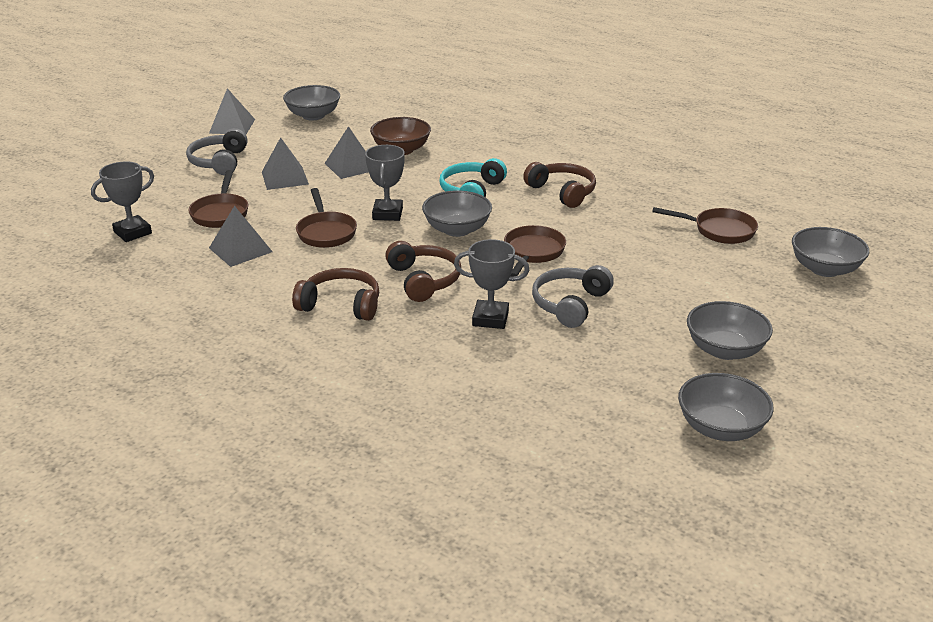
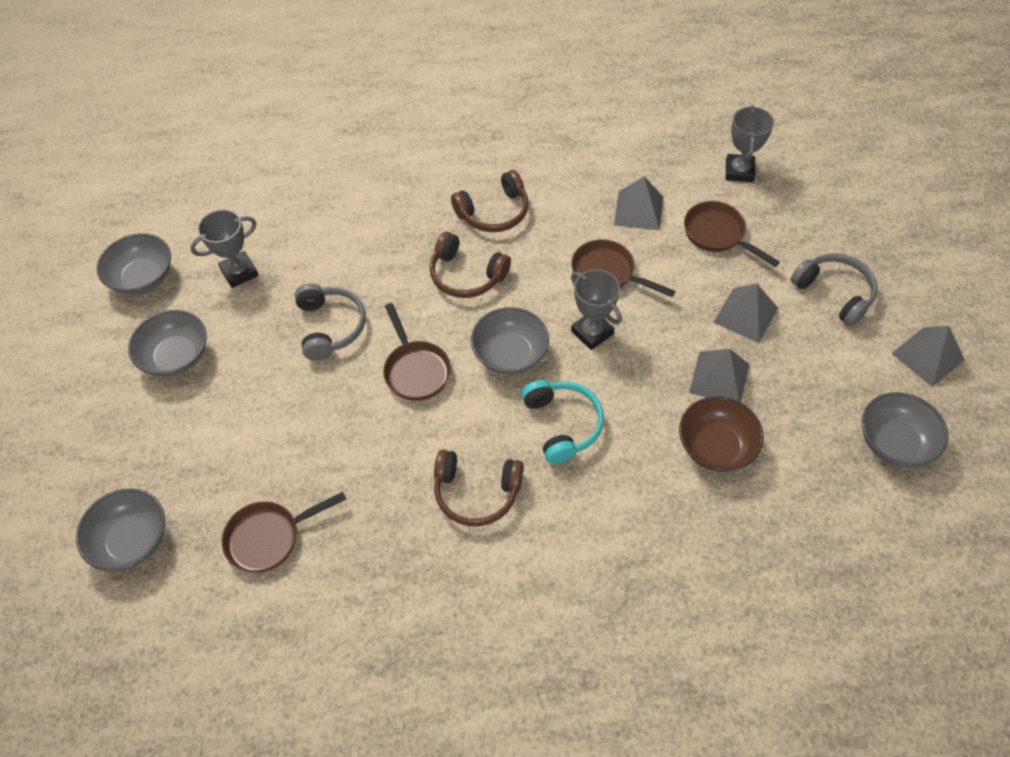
camera: 140 degrees right, 25 degrees up
grey trophy [454,239,529,329] -> grey trophy moved to [190,209,258,288]

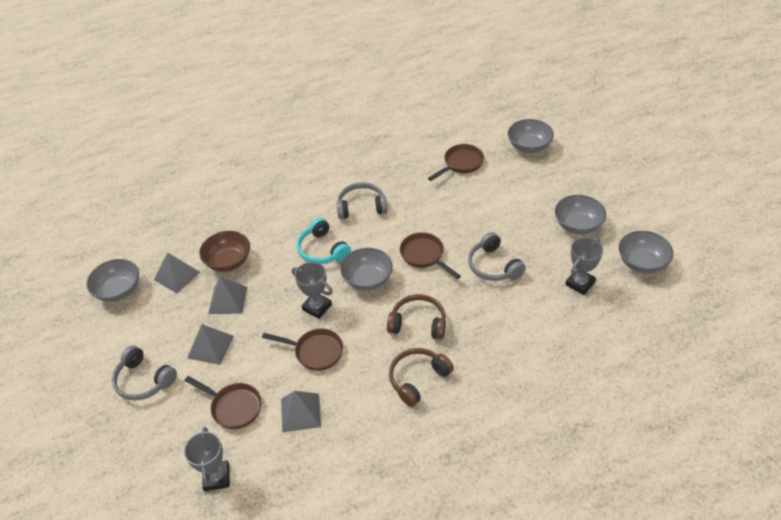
camera: 165 degrees right, 10 degrees down
brown headphones [434,450,523,526] -> grey headphones [336,182,388,219]
grey pyramid [891,326,965,387] -> grey pyramid moved to [154,253,200,294]

